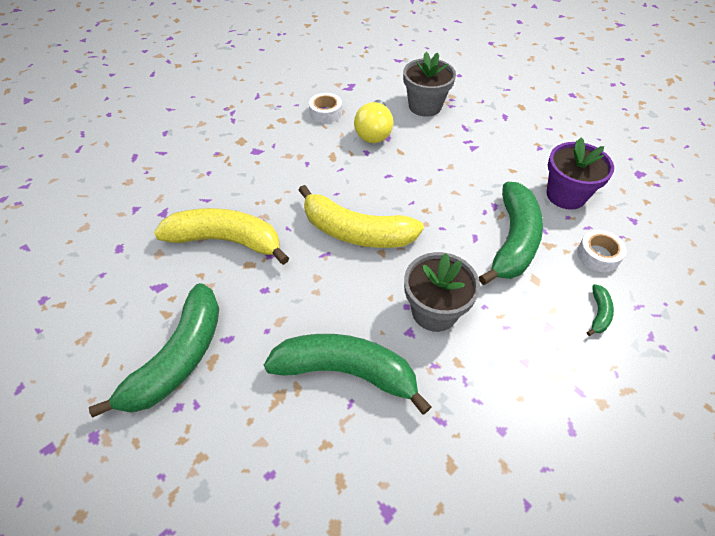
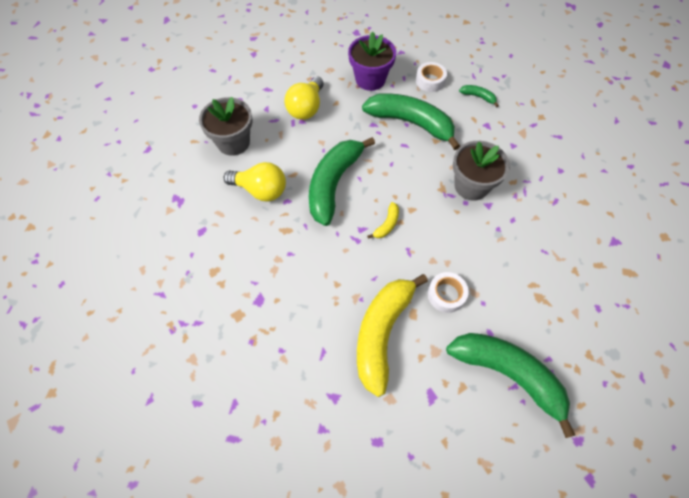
camera: 80 degrees left, 10 degrees up
green banana [264,334,432,415] -> green banana moved to [309,137,375,226]
yellow banana [299,185,424,248] -> yellow banana [367,202,399,239], size x0.42
white tape [309,93,342,123] -> white tape moved to [428,272,469,313]
none -> yellow light bulb [284,76,324,120]

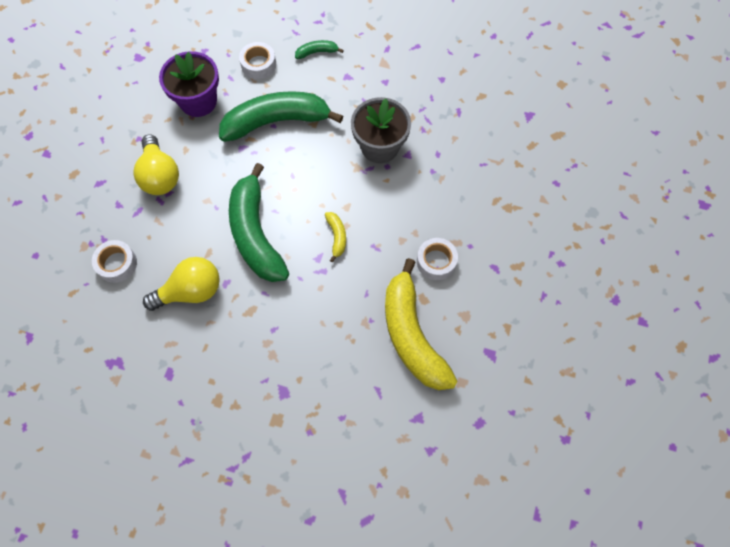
camera: 40 degrees left, 5 degrees up
grey flower pot [199,97,252,156] -> white tape [92,240,137,283]
green banana [446,333,575,438] -> none

